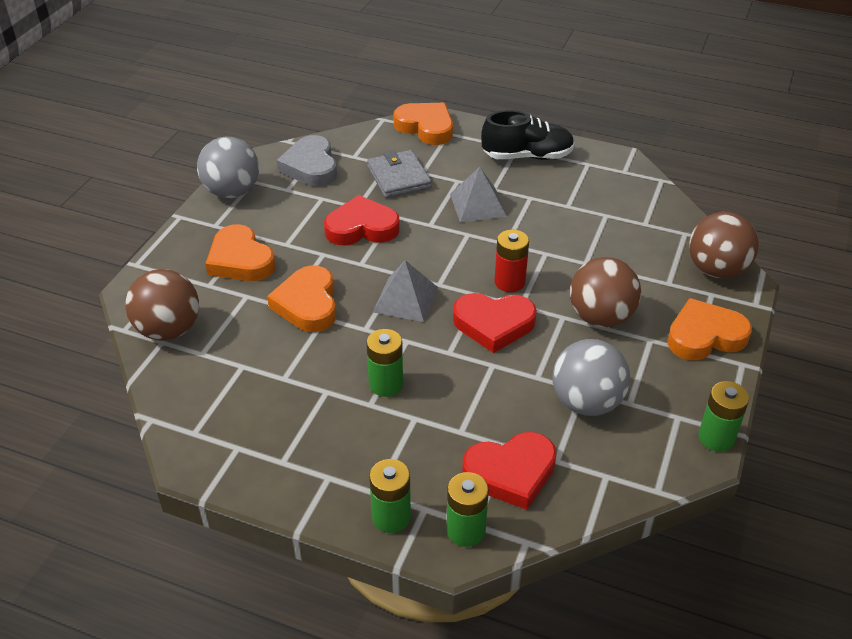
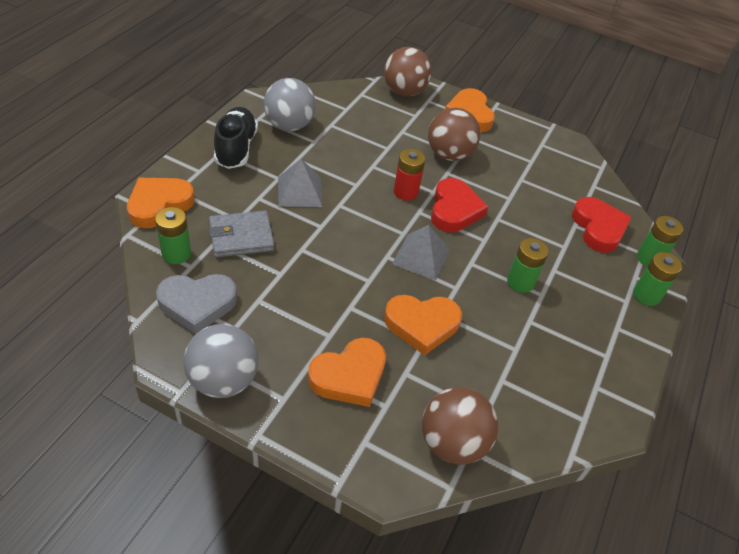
camera: 90 degrees left, 5 degrees up
red heart [324,195,400,246] -> none
grey ball [552,339,630,416] -> grey ball moved to [264,78,316,131]
green battery [698,381,749,452] -> green battery moved to [155,207,191,264]

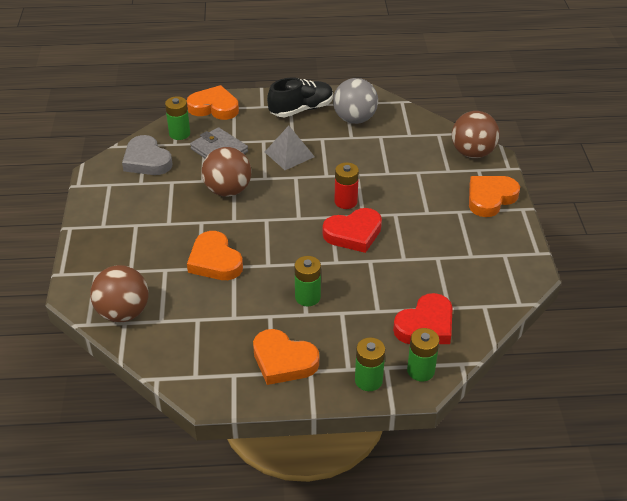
camera: 65 degrees right, 5 degrees down
grey ball [184,324,259,398] -> none
orange heart [308,338,386,407] -> orange heart moved to [253,329,319,385]
grey pyramid [392,225,450,280] -> none
brown ball [428,108,481,161] -> brown ball moved to [202,147,251,197]

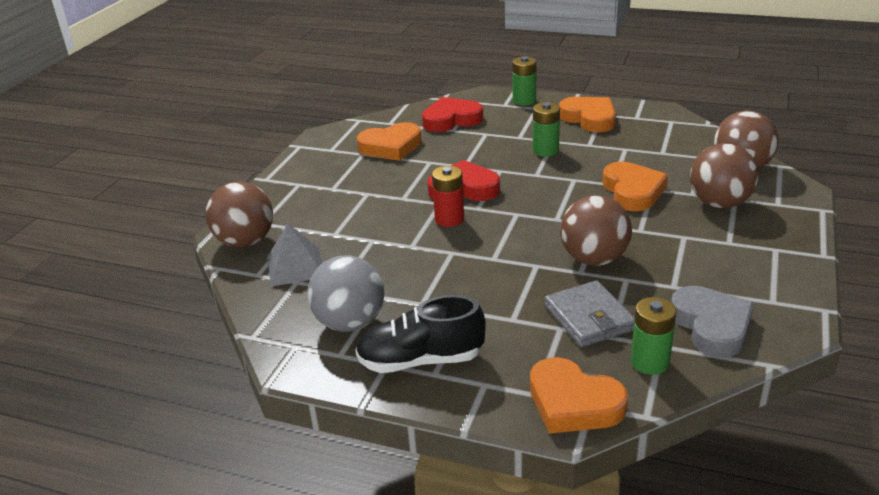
camera: 155 degrees left, 10 degrees down
grey pyramid [265,126,315,170] -> grey pyramid moved to [267,223,322,287]
green battery [407,328,439,381] -> none
orange heart [469,176,520,217] -> orange heart moved to [357,122,422,161]
none -> brown ball [690,143,759,208]

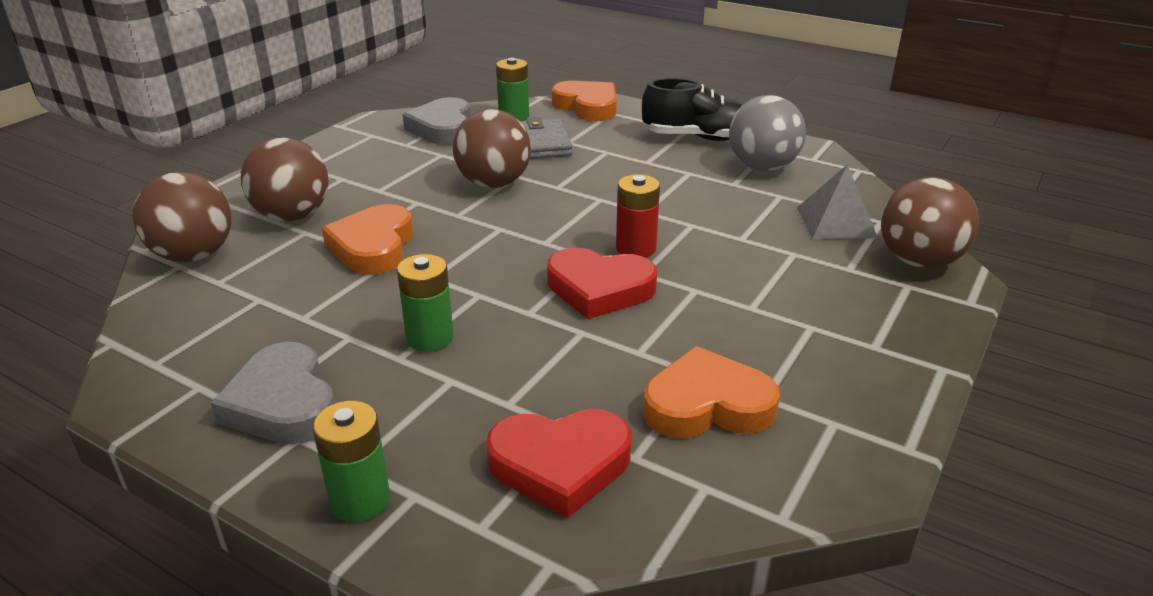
camera: 170 degrees left, 0 degrees up
orange heart [559,97,616,132] -> grey heart [211,342,335,444]

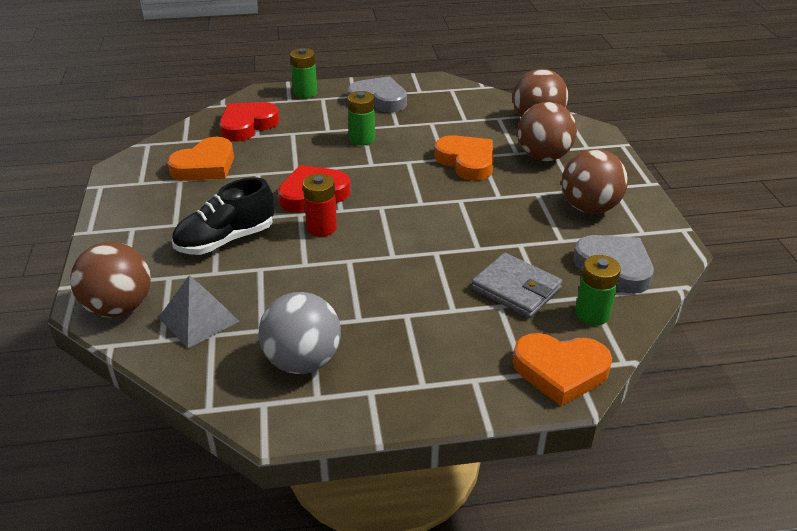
camera: 140 degrees right, 5 degrees up
brown ball [453,109,531,188] -> brown ball moved to [562,149,628,214]
black shoe [642,78,743,141] -> black shoe moved to [172,177,274,255]

